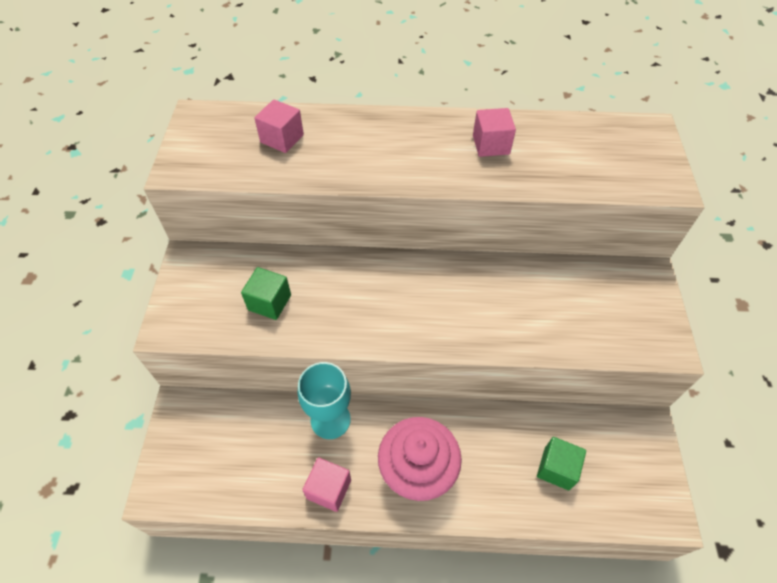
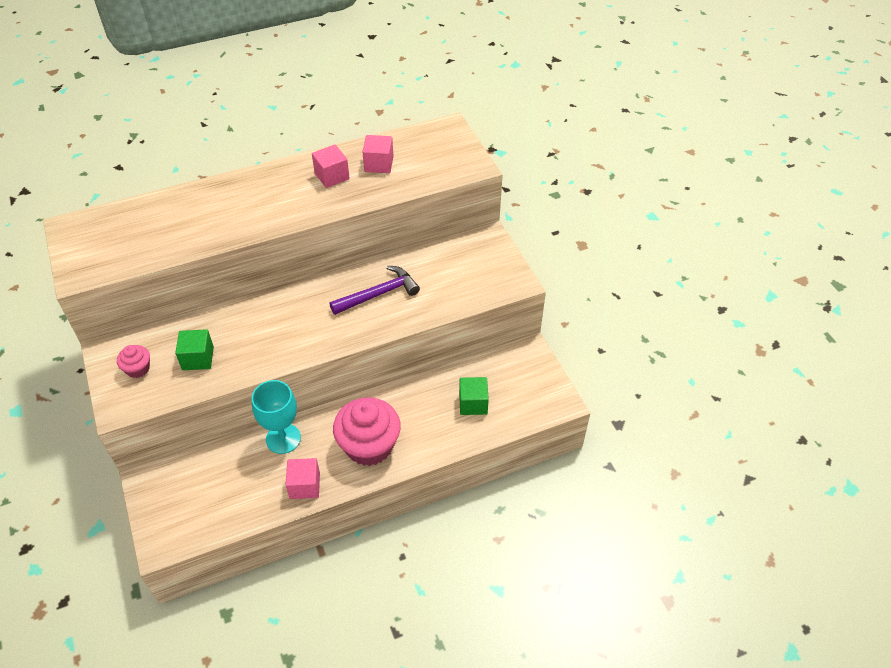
camera: 25 degrees left, 5 degrees down
pink cube [254,100,304,153] -> pink cube moved to [362,135,394,173]
none -> pink cupcake [117,345,150,378]
none -> purple hammer [329,266,420,315]

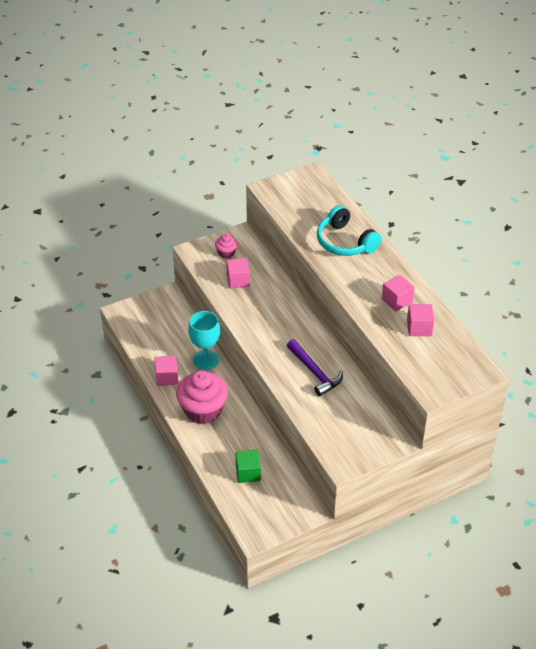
camera: 85 degrees right, 5 degrees down
green cube [175,329,214,370] -> pink cube [226,258,250,289]
none -> turquoise headphones [317,205,382,256]

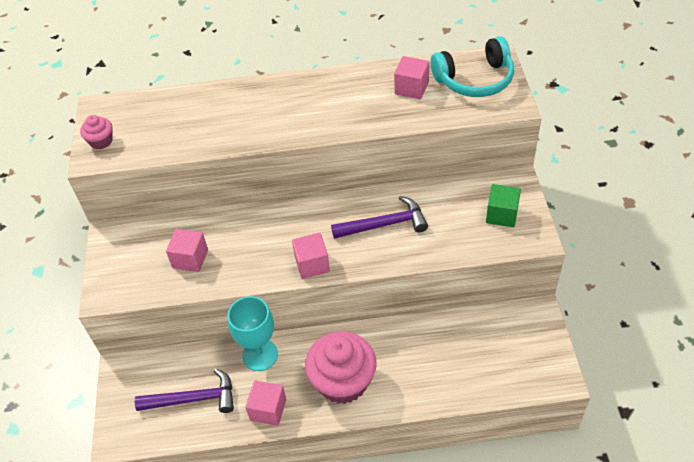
camera: 65 degrees left, 5 degrees up
pink cupcake [215,234,238,258] -> pink cupcake moved to [80,115,112,149]
green cube [235,450,261,483] -> green cube moved to [486,184,521,227]
turquoise headphones [317,205,382,256] -> turquoise headphones moved to [431,36,514,97]
pink cube [382,275,415,312] -> pink cube moved to [292,233,330,279]
none -> purple hammer [135,368,234,413]

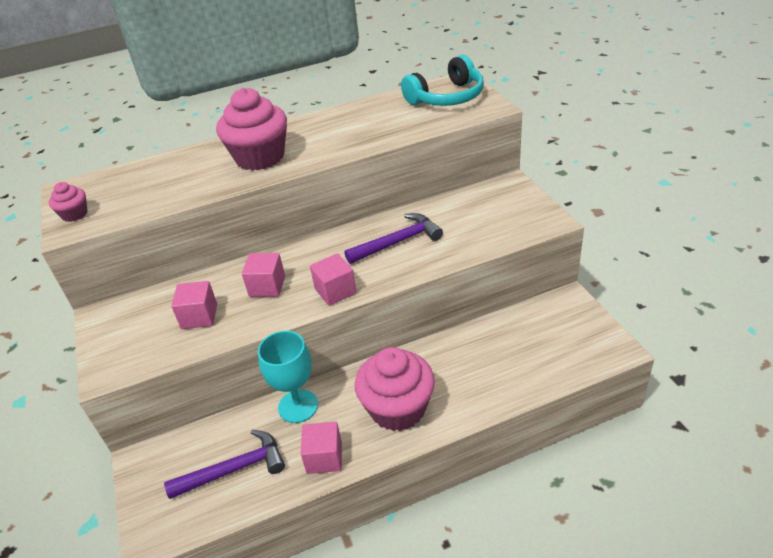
camera: 15 degrees left, 10 degrees down
pink cube [394,56,429,99] -> pink cube moved to [242,253,285,297]
green cube [486,184,521,227] -> none
none -> pink cupcake [216,88,287,170]

